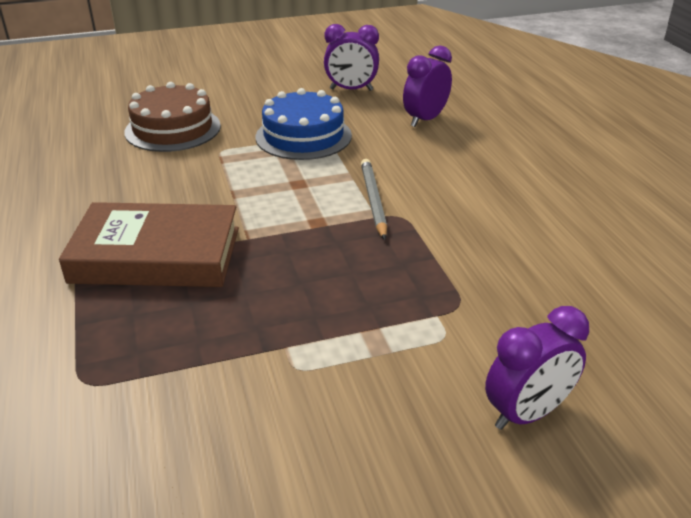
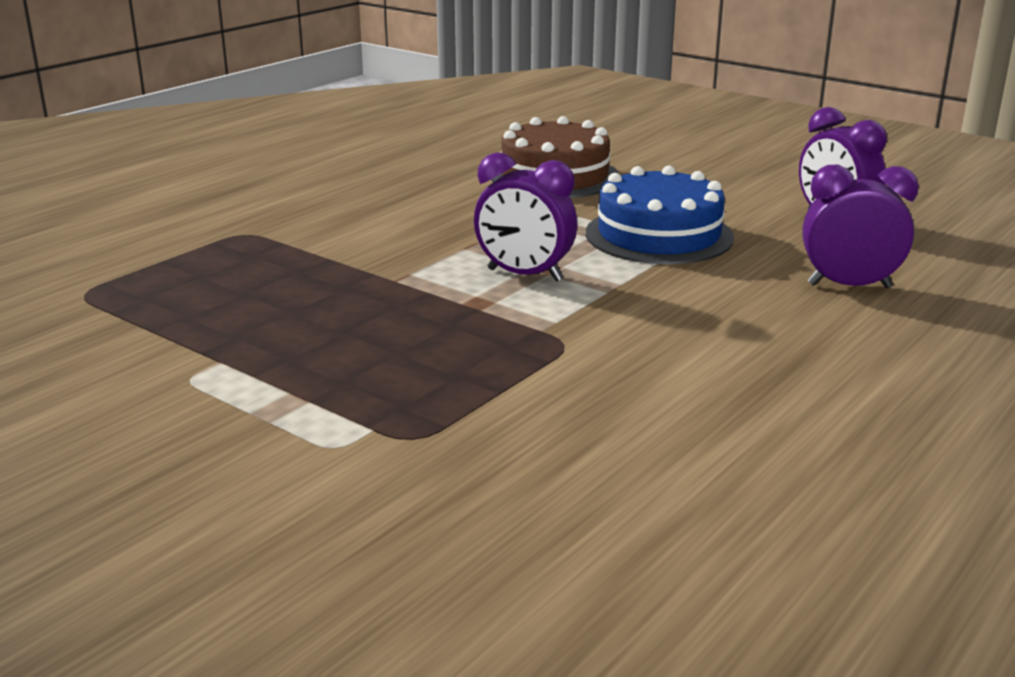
camera: 55 degrees right, 10 degrees down
brown book [59,202,239,287] -> none
grey pencil [361,159,387,240] -> none
purple clock [485,306,589,430] -> purple clock moved to [474,153,577,282]

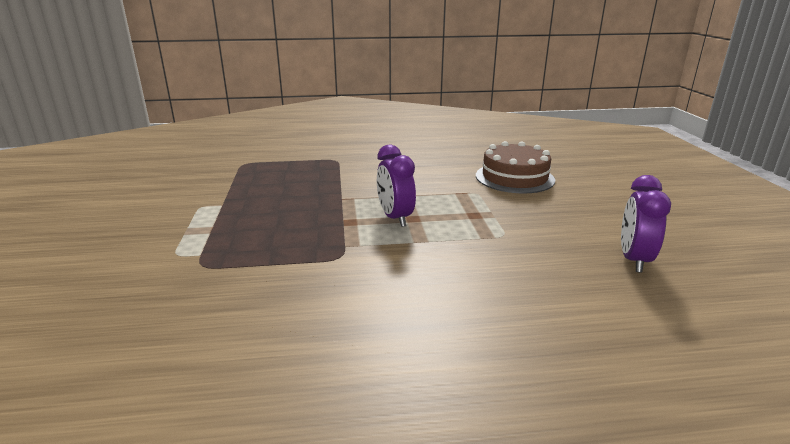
camera: 45 degrees right, 0 degrees up
blue cake [586,166,734,264] -> none
purple clock [802,165,919,288] -> none

